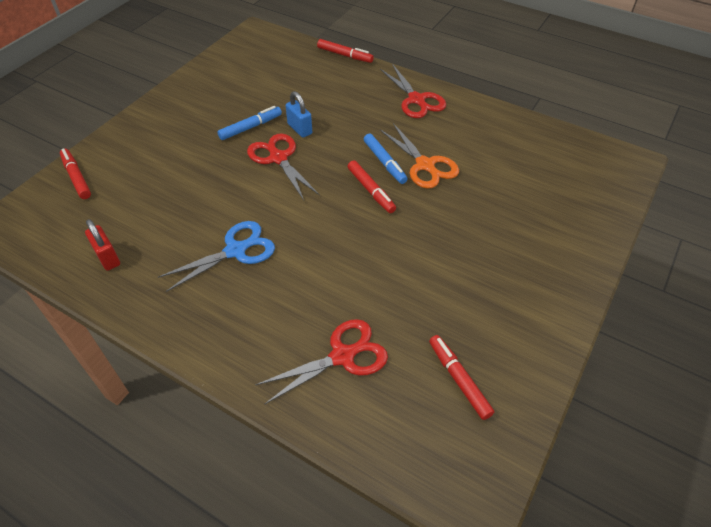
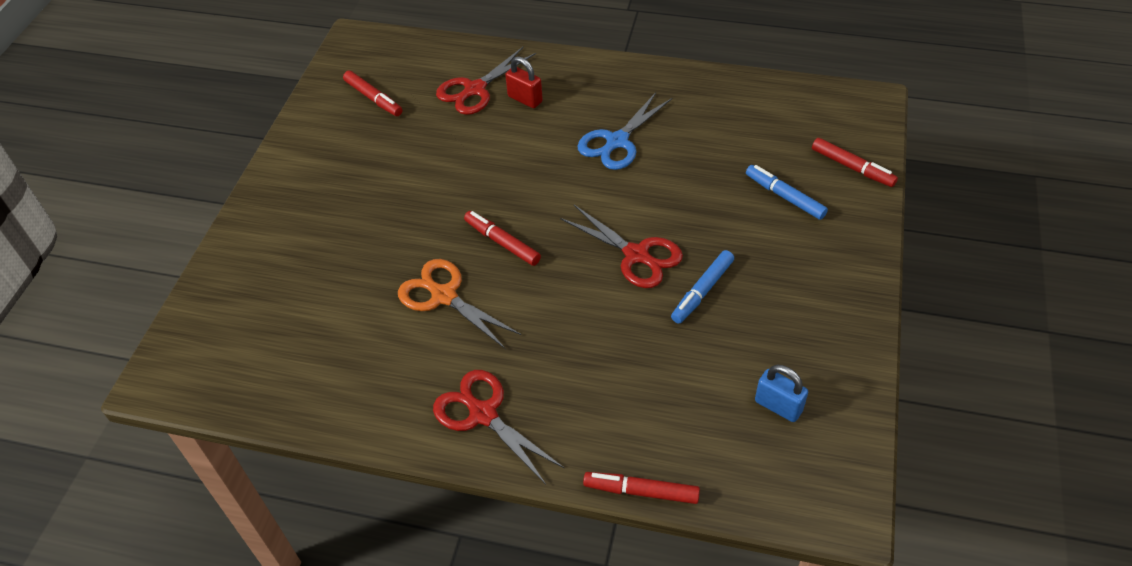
camera: 165 degrees right, 0 degrees up
red padlock [85,219,120,271] -> red padlock moved to [505,56,543,108]
blue padlock [286,91,312,138] -> blue padlock moved to [755,365,808,422]
blue marker [364,133,407,184] -> blue marker moved to [746,165,828,220]

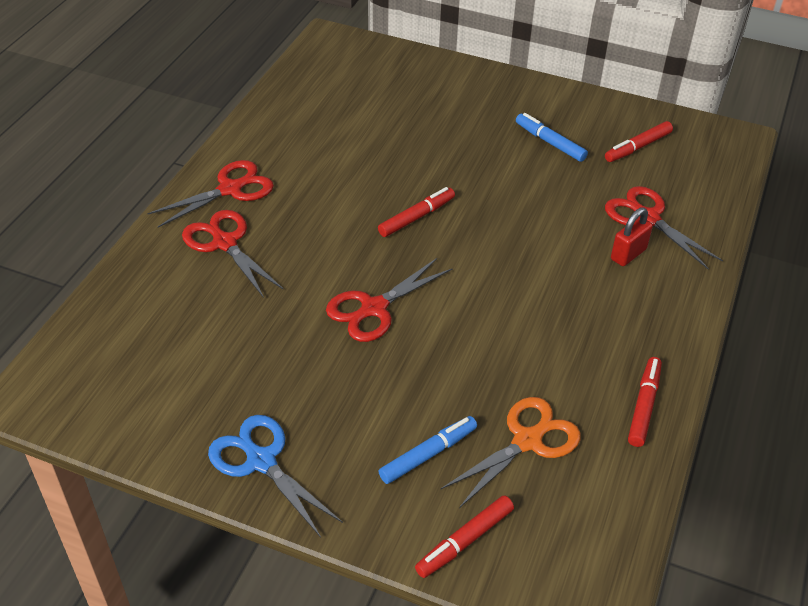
camera: 95 degrees right, 5 degrees down
orange scissors [398,259,521,349] -> orange scissors moved to [441,397,581,508]
blue scissors [577,92,672,170] -> blue scissors moved to [208,415,343,538]
red marker [583,472,700,504] -> red marker moved to [628,357,662,447]
blue marker [671,250,734,324] -> blue marker moved to [516,113,588,162]
blue padlock [755,365,808,422] -> none
none -> red scissors [182,210,284,298]

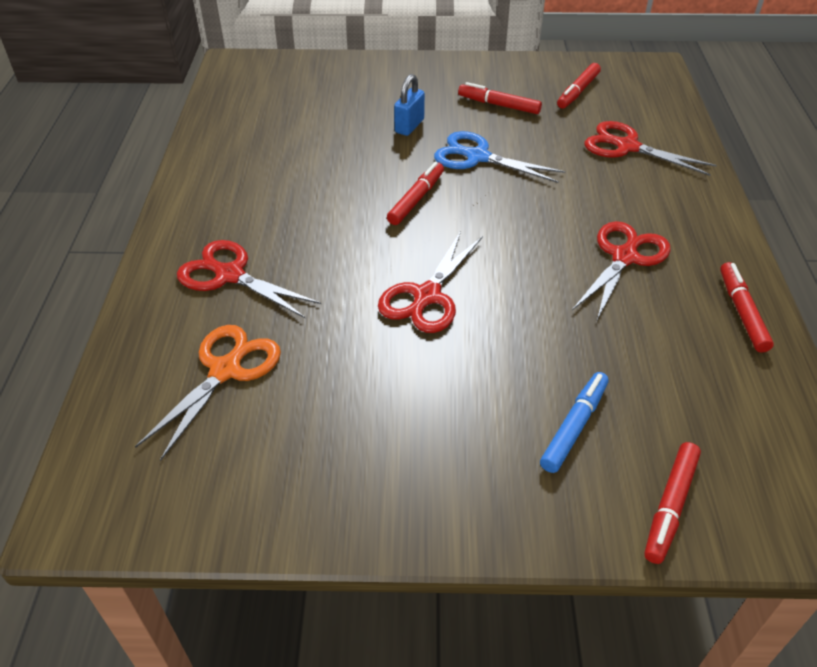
camera: 20 degrees left, 0 degrees up
red scissors [147,160,274,227] -> red scissors moved to [572,221,671,320]
blue scissors [208,415,343,538] -> blue scissors moved to [434,131,565,183]
orange scissors [441,397,581,508] -> orange scissors moved to [135,325,281,461]
blue marker [516,113,588,162] -> red marker [458,82,542,114]
red padlock [611,207,653,266] -> none
none -> blue padlock [394,74,425,136]

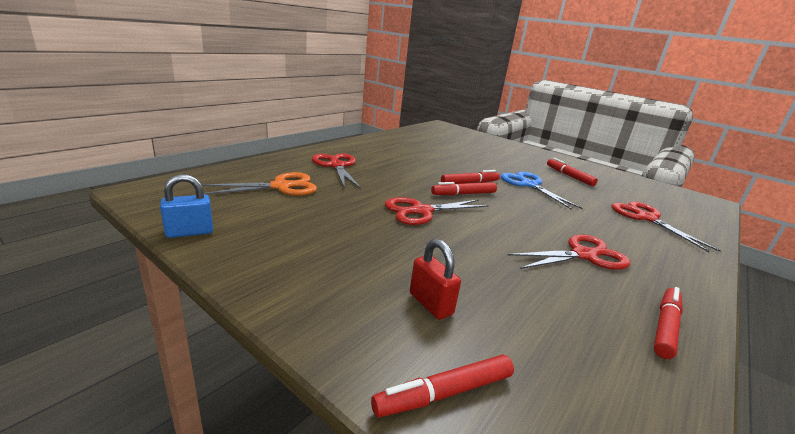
camera: 35 degrees right, 20 degrees down
blue padlock [394,74,425,136] -> blue padlock moved to [160,174,213,238]
blue marker [540,372,608,473] -> red padlock [410,239,461,320]
red marker [557,63,601,109] -> red marker moved to [431,182,497,195]

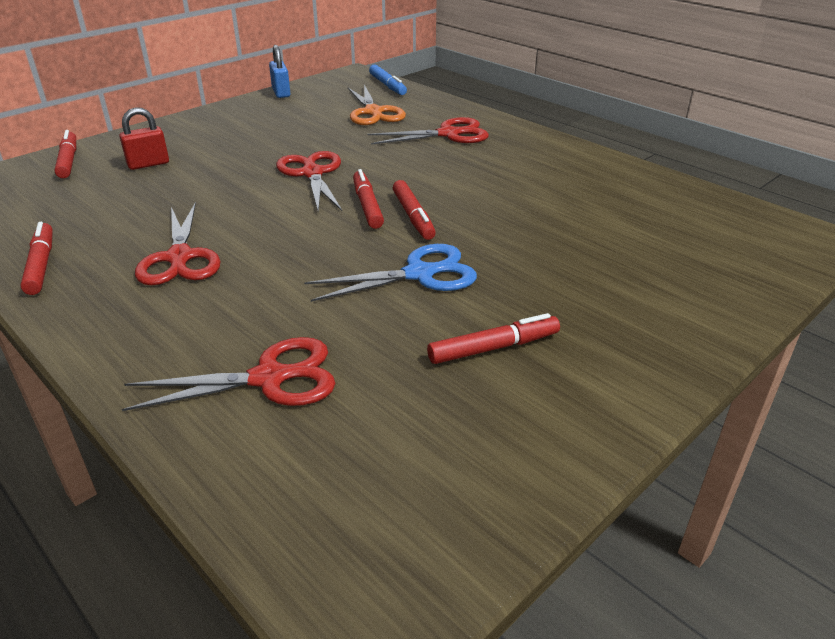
camera: 100 degrees right, 10 degrees up
red marker [654,287,683,359] -> red marker turned 150 degrees counterclockwise [21,222,53,295]
none -> blue marker [369,64,407,95]

